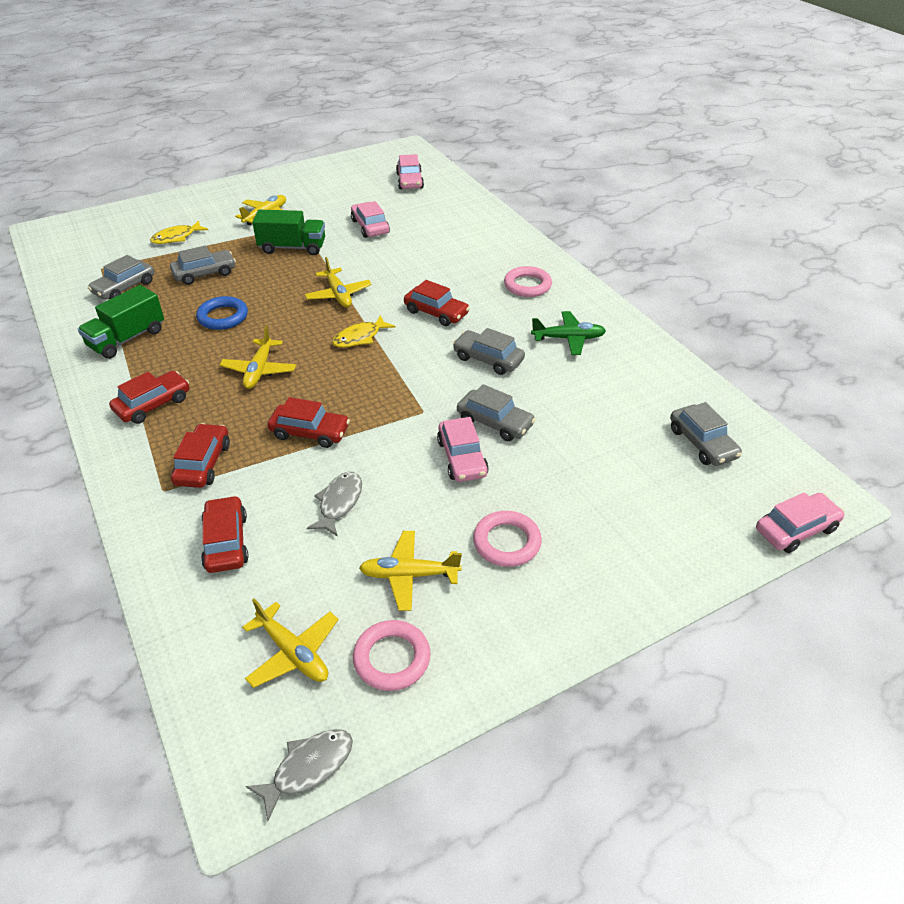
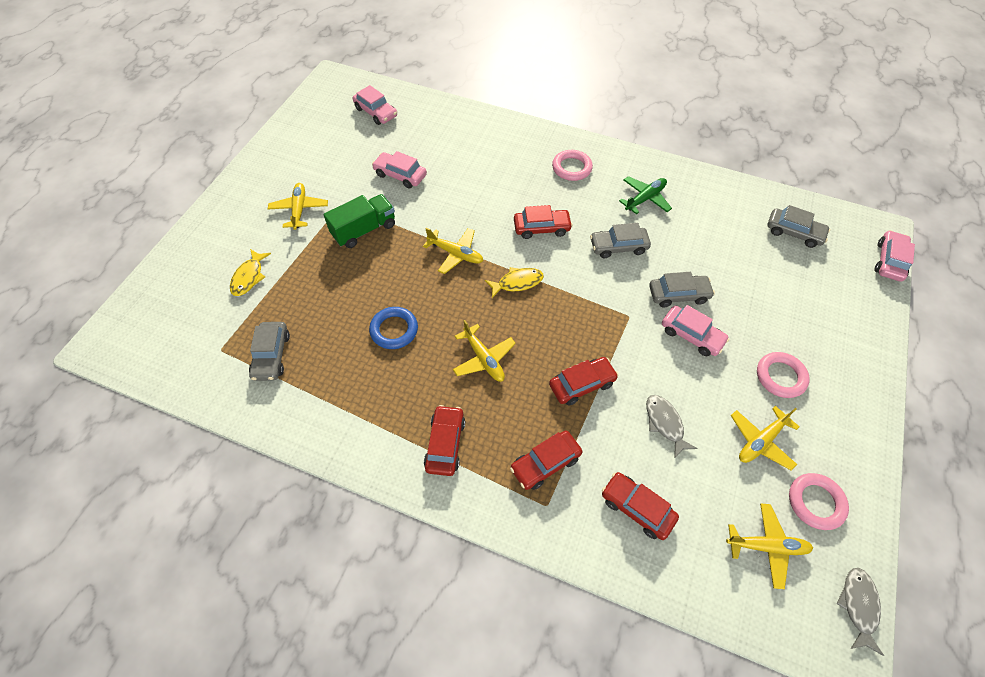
camera: 40 degrees left, 15 degrees up
green truck [78,285,164,359] -> none
grey car [170,245,236,285] -> none
red car [171,423,230,488] -> red car turned 90 degrees counterclockwise [510,430,583,490]
yellow fish [332,315,395,348] -> yellow fish turned 120 degrees counterclockwise [485,267,544,298]

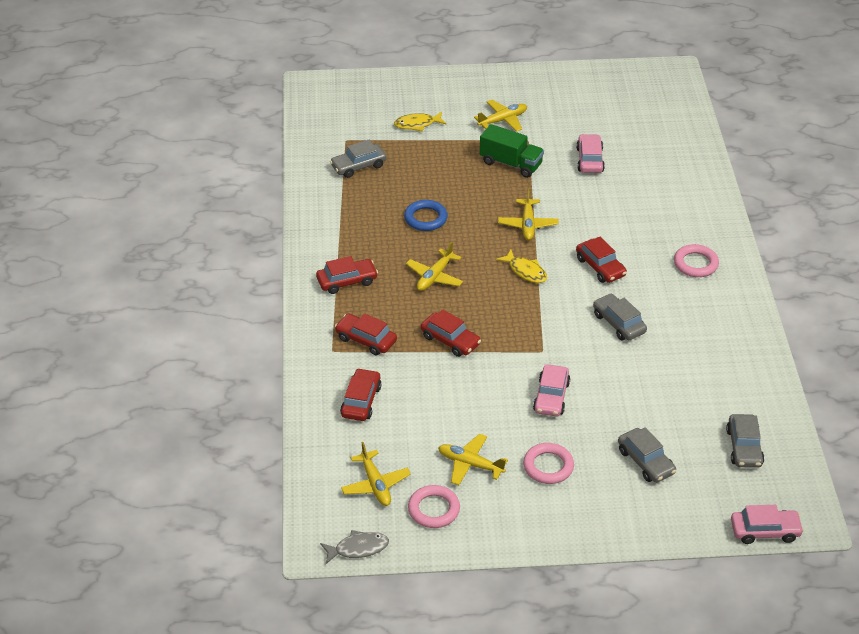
camera: 65 degrees right, 15 degrees down
pink car [353,85,397,125] -> none
green plane [619,176,672,214] -> none
grey fish [646,395,698,459] -> none
grey car [649,272,715,307] -> grey car moved to [618,427,676,483]

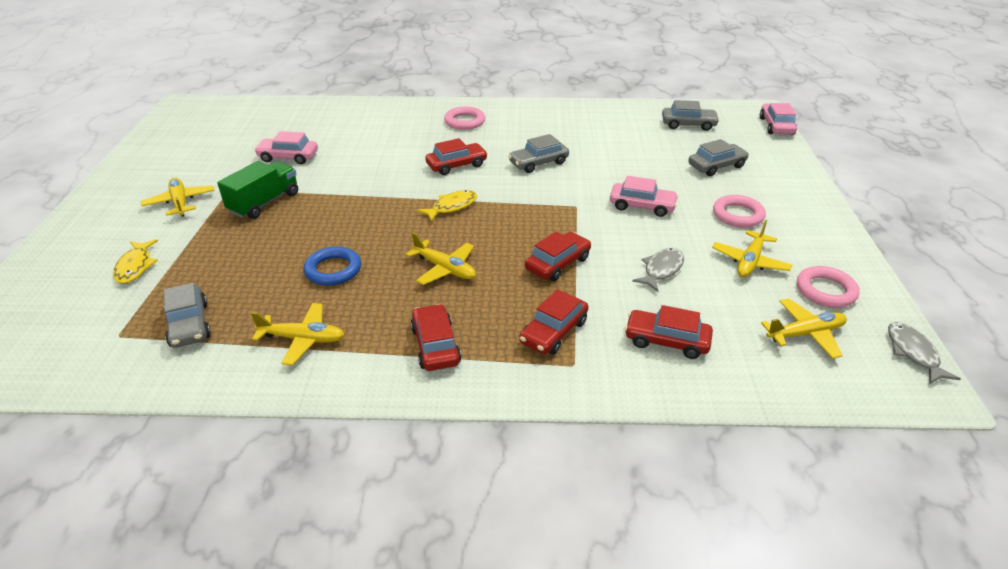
camera: 85 degrees left, 5 degrees down
yellow plane [498,188,559,240] -> yellow plane moved to [251,303,345,365]
none -> grey fish [632,248,684,292]

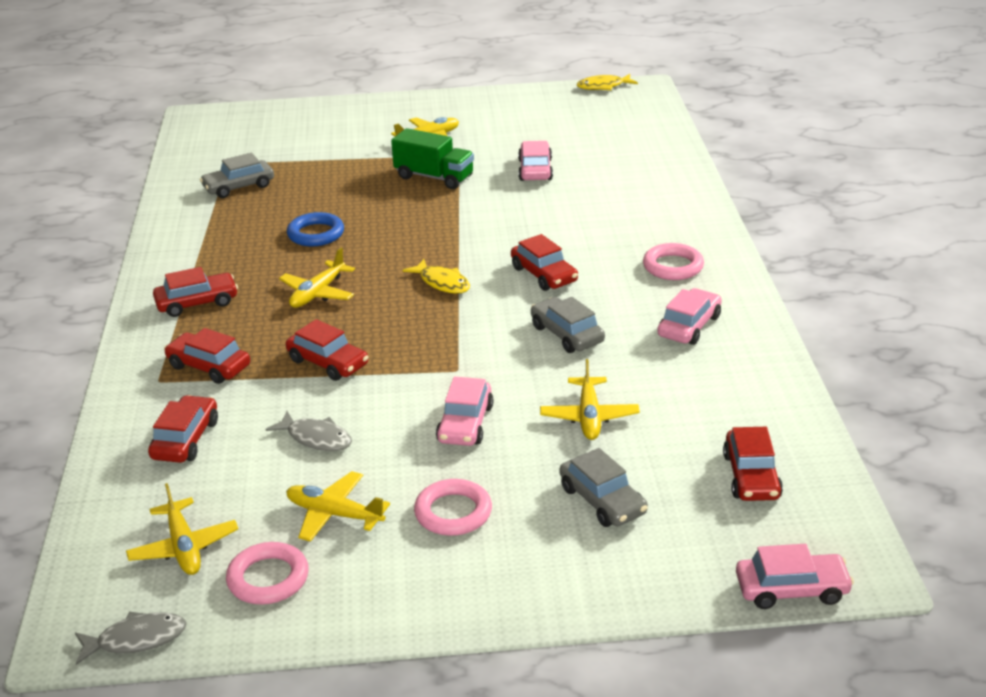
camera: 85 degrees right, 5 degrees down
yellow fish [113,239,158,284] -> yellow fish moved to [577,74,638,90]
yellow plane [251,303,345,365] -> yellow plane moved to [540,359,640,440]
grey car [662,100,719,131] -> red car [723,427,783,501]
none -> pink car [657,288,722,345]

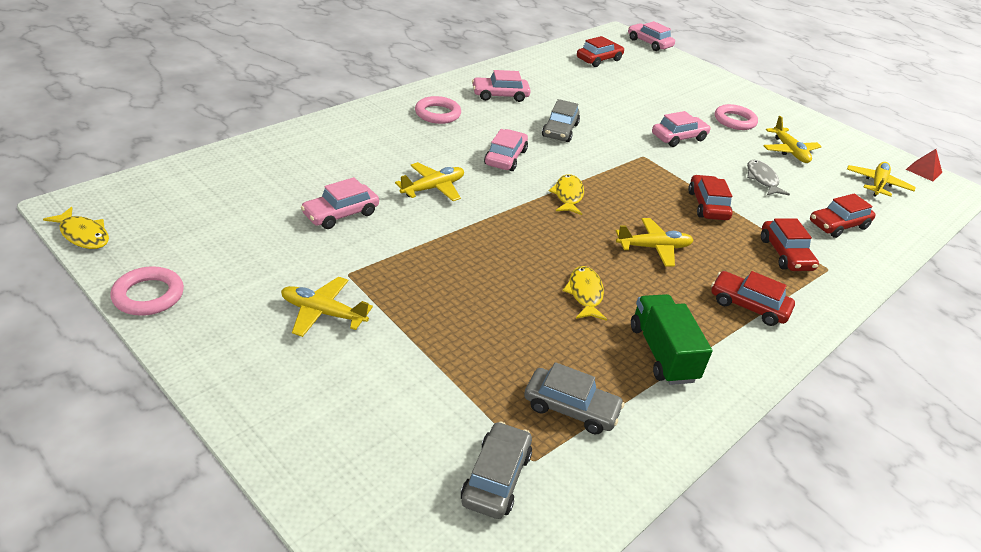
camera: 135 degrees left, 5 degrees up
grey fish [75,612,186,665] -> red pyramid [906,149,942,181]
pink ring [226,542,309,605] -> pink ring moved to [110,266,184,316]
blue ring [287,212,344,246] -> yellow fish [563,266,607,321]
green truck [391,128,474,189] -> green truck moved to [631,294,712,385]
red car [511,234,578,291] -> pink car [484,129,528,171]
yellow plane [540,359,640,440] -> yellow plane moved to [395,162,464,201]
grey car [560,448,648,527] -> grey car moved to [461,421,532,519]

